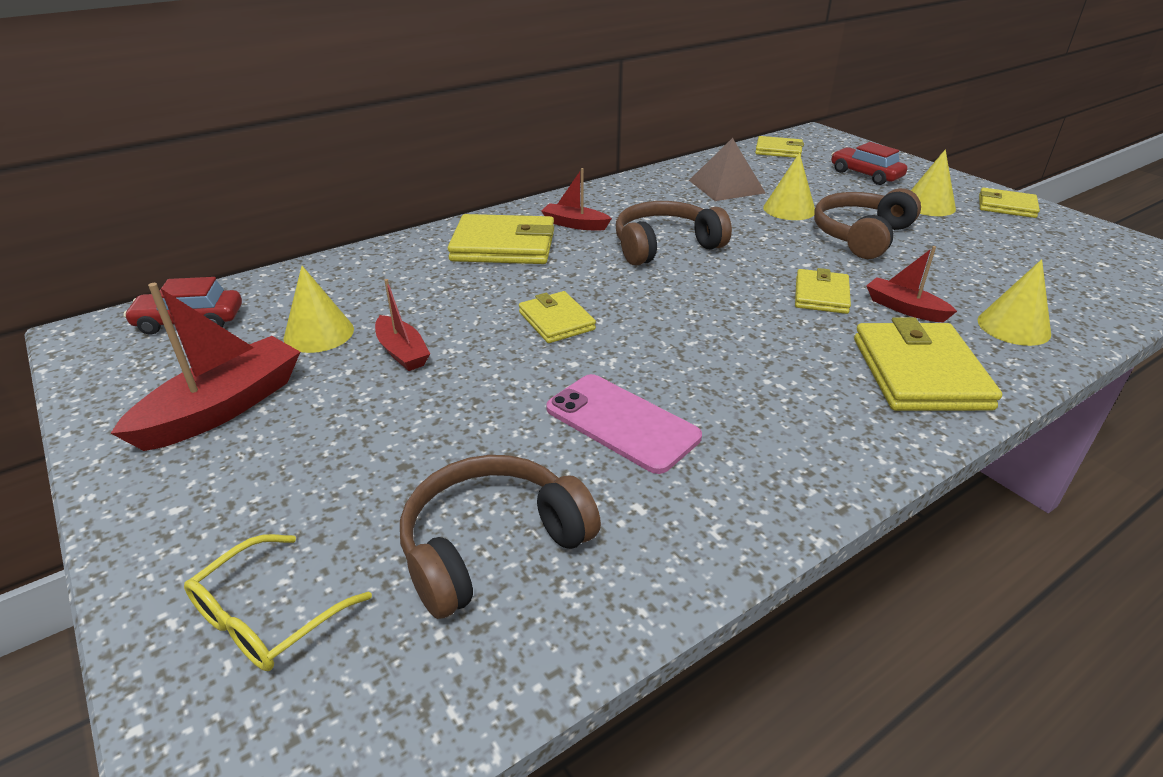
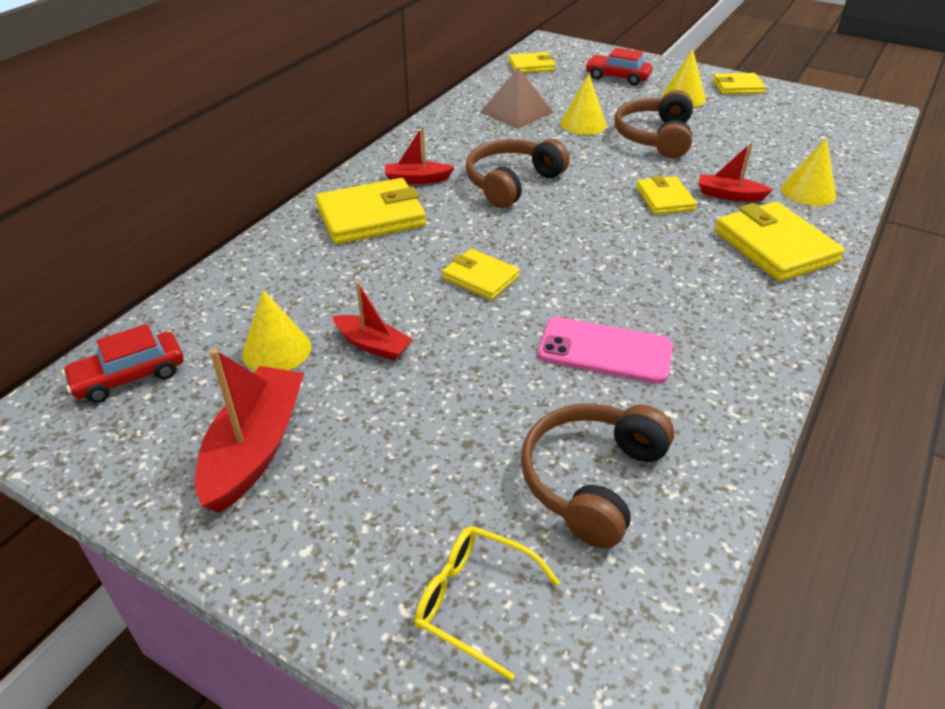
camera: 25 degrees left, 5 degrees up
yellow glasses [184,534,372,671] -> yellow glasses turned 105 degrees clockwise [414,526,560,681]

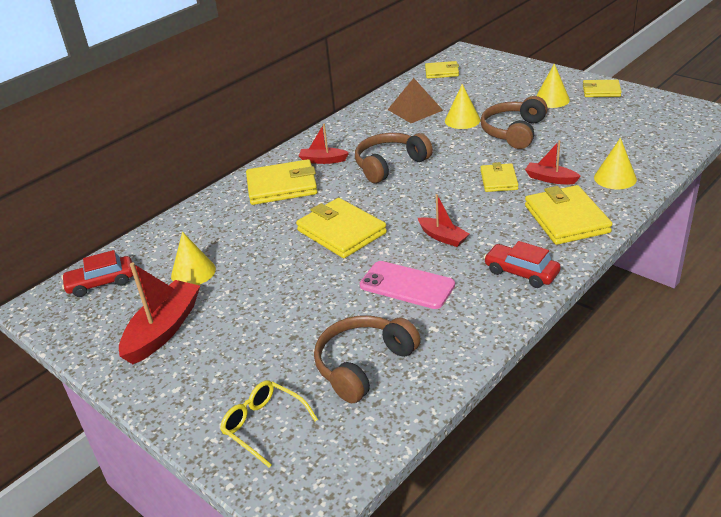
camera: 15 degrees right, 5 degrees down
red boat [332,282,413,361] -> red boat moved to [418,194,469,247]
yellow wallet [442,249,520,300] -> yellow wallet [296,198,387,258], size x1.68
red car [585,48,653,86] -> red car moved to [484,241,561,288]

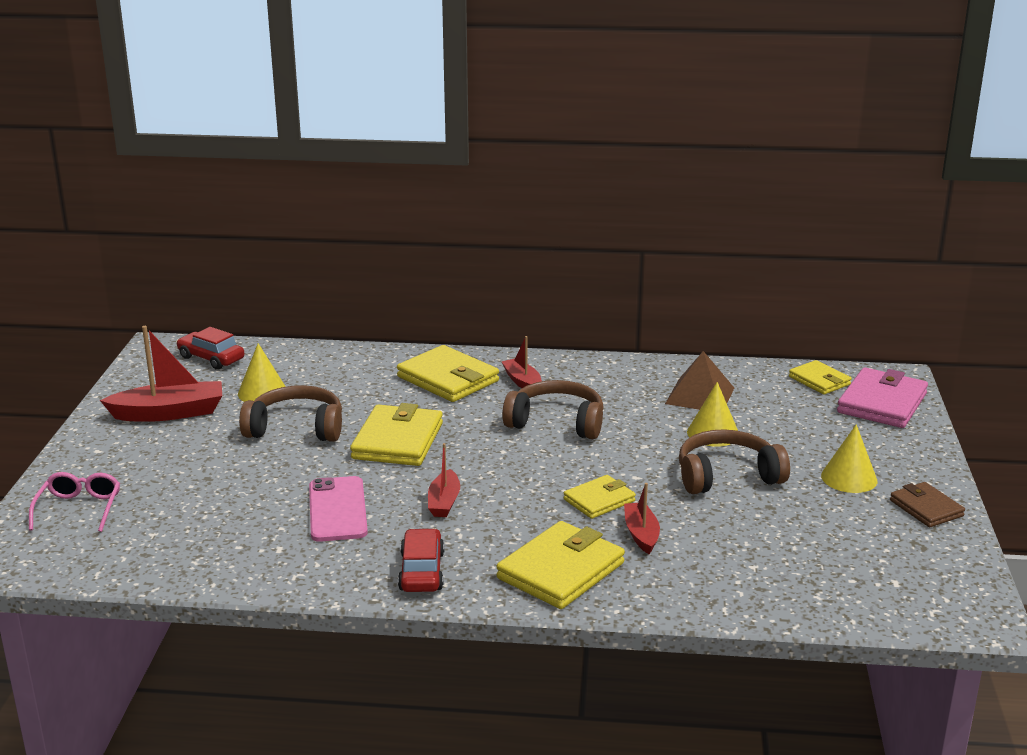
camera: 50 degrees right, 10 degrees down
yellow glasses [220,380,318,468] -> pink glasses [29,472,120,532]
brown headphones [314,315,421,403] -> brown headphones moved to [239,385,342,442]
yellow wallet [583,80,621,97] -> brown wallet [890,482,965,527]
yellow cone [594,138,637,189] -> none
none -> pink wallet [837,367,928,428]

